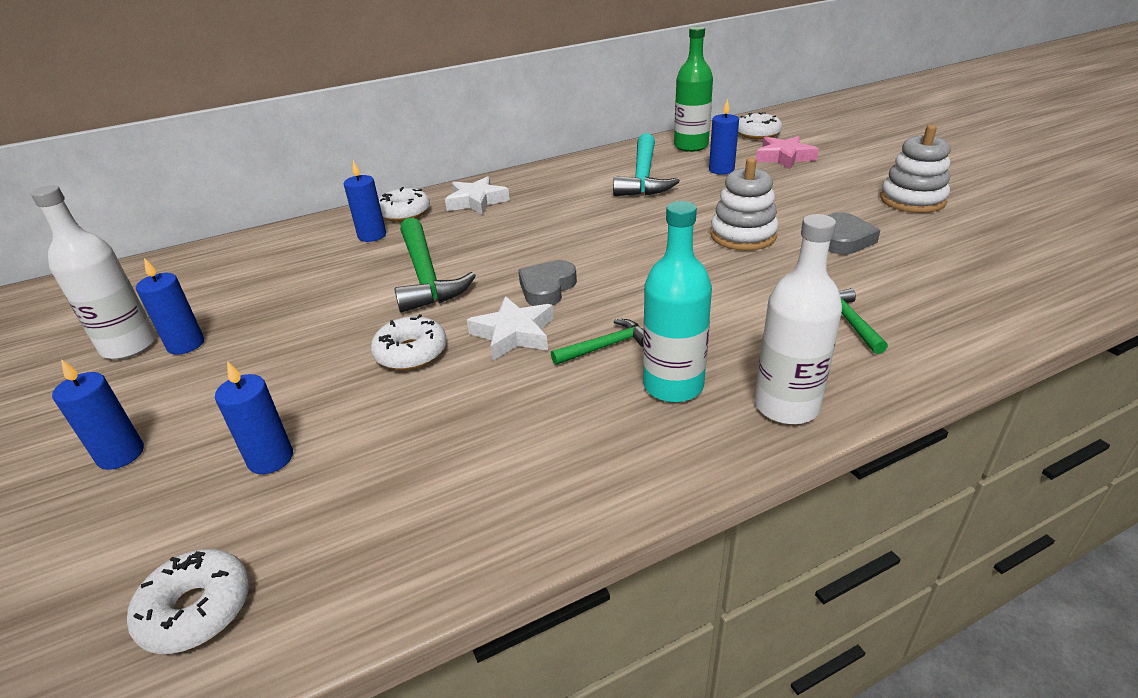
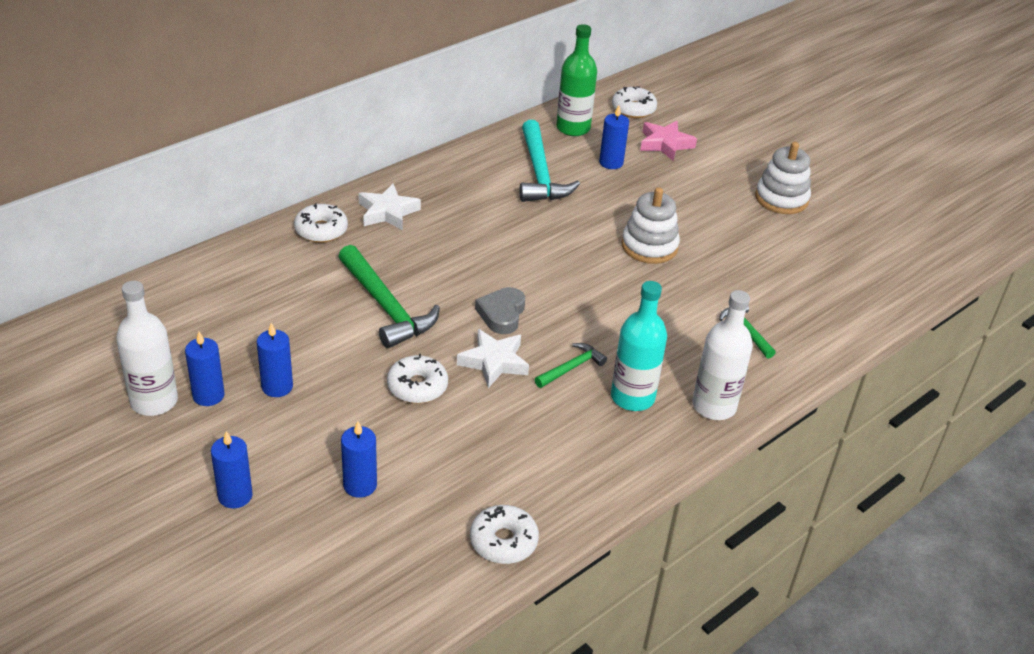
camera: 20 degrees left, 5 degrees up
white donut [127,549,250,654] -> white donut moved to [470,505,539,564]
blue candle [344,160,386,242] -> blue candle moved to [257,323,293,397]
grey heart [828,212,880,255] -> none

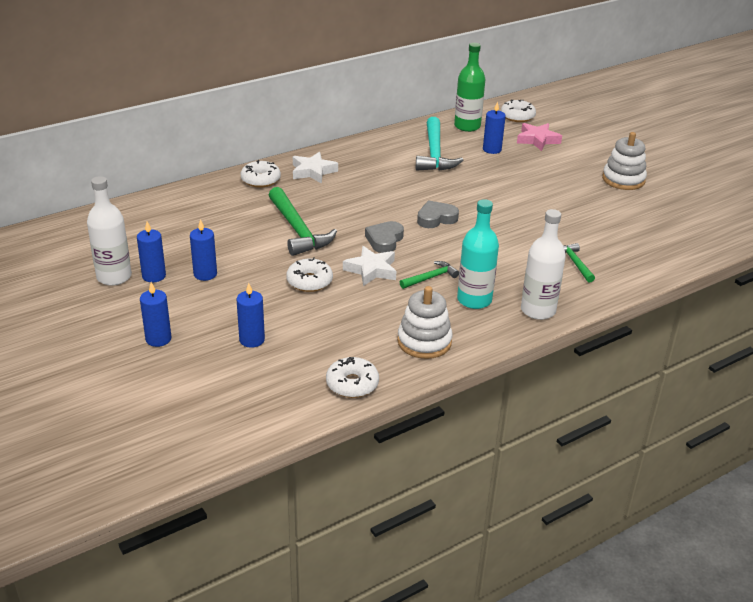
camera: 10 degrees right, 5 degrees down
white stacking toy [621,187,680,264] -> white stacking toy moved to [397,286,453,359]
none -> grey heart [417,200,459,228]

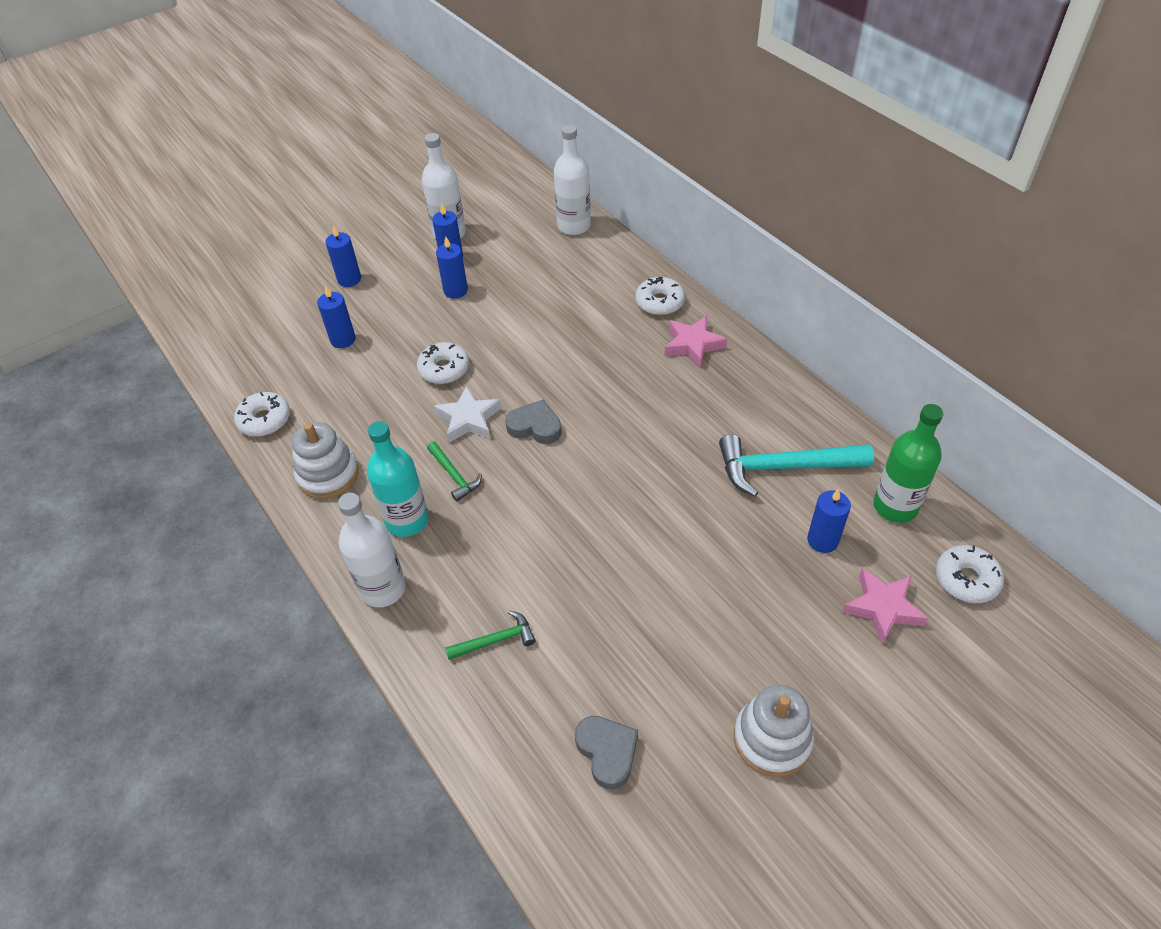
camera: 90 degrees right, 15 degrees up
green hammer [269,187,337,256] -> none
white star [293,152,338,184] -> pink star [665,316,727,368]
grey heart [417,200,459,228] -> grey heart moved to [575,716,638,790]
none -> white bottle [554,125,591,235]

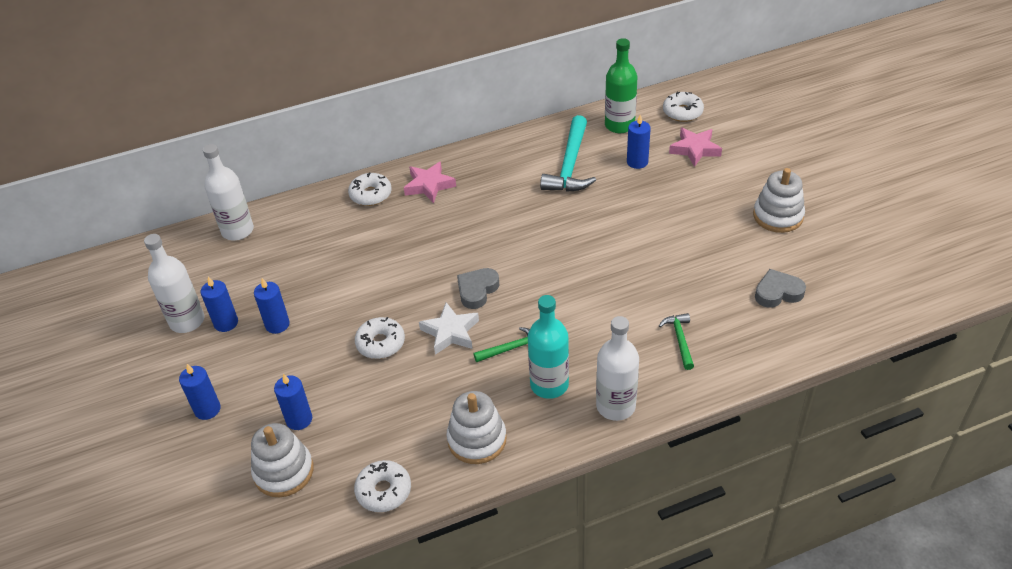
camera: 75 degrees left, 5 degrees down
none -> white stacking toy [251,423,314,498]

